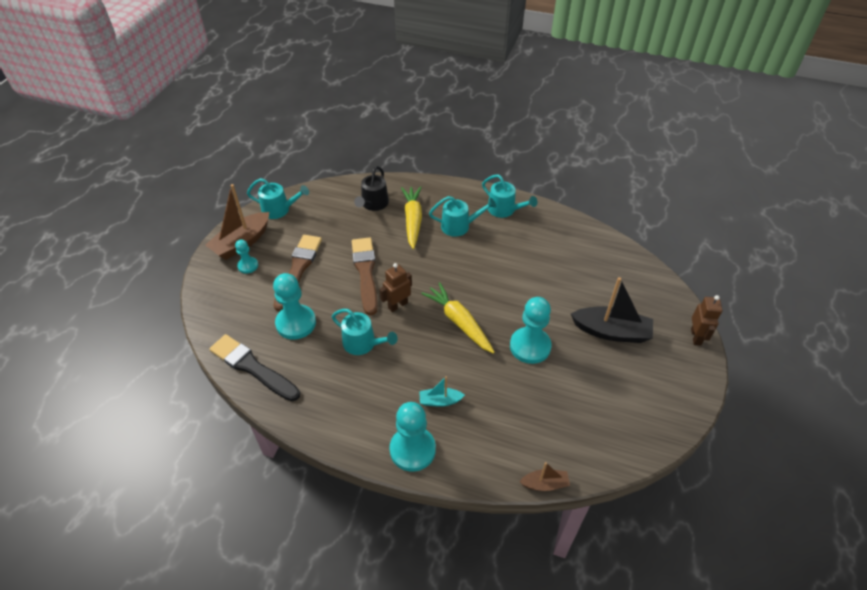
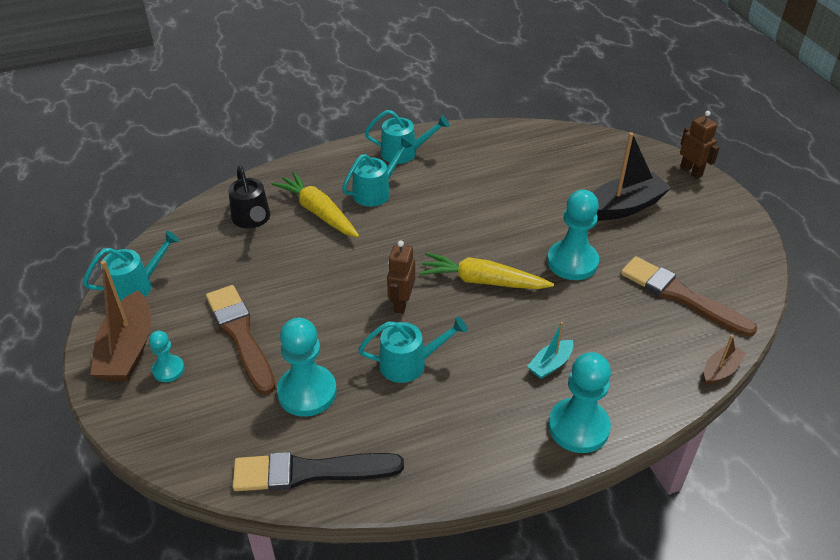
camera: 40 degrees left, 5 degrees down
brown brush [352,237,378,315] -> brown brush moved to [621,256,757,337]

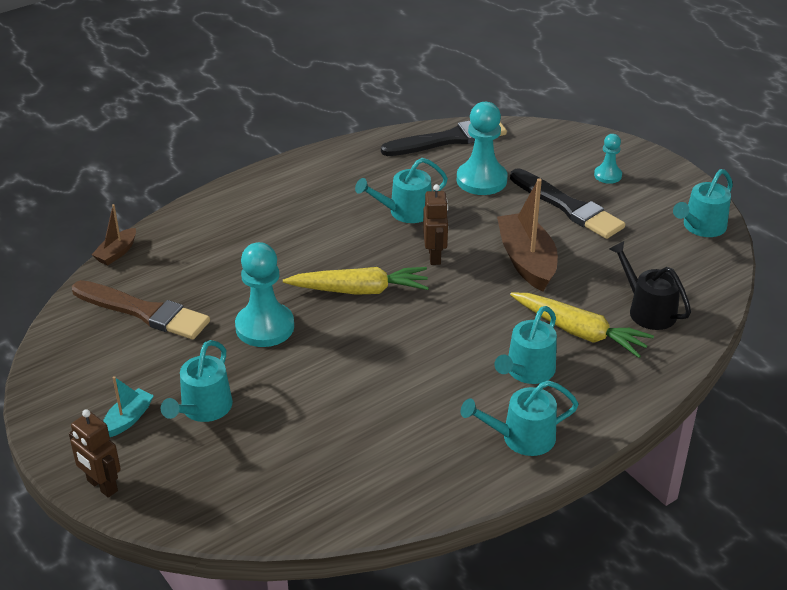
camera: 165 degrees right, 5 degrees down
brown boat [90,260,151,381] -> brown boat moved to [497,178,558,292]
brown brush [206,285,276,395] -> black brush [510,169,625,239]
turquoise boat [527,322,573,379] -> turquoise boat moved to [103,376,154,437]
turquoise pawn [548,352,611,453] -> none
black boat [593,132,671,221] -> turquoise watering can [161,340,233,422]

